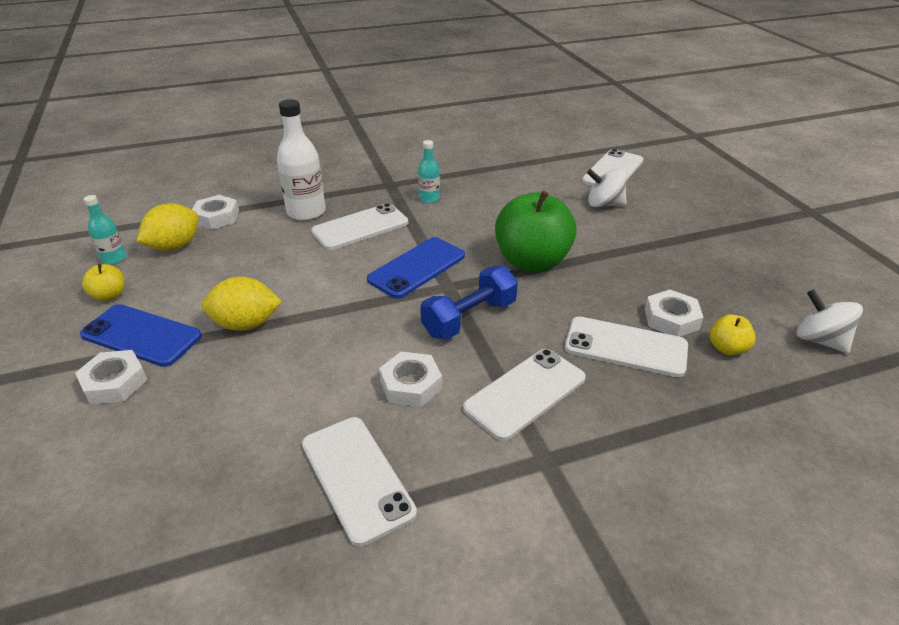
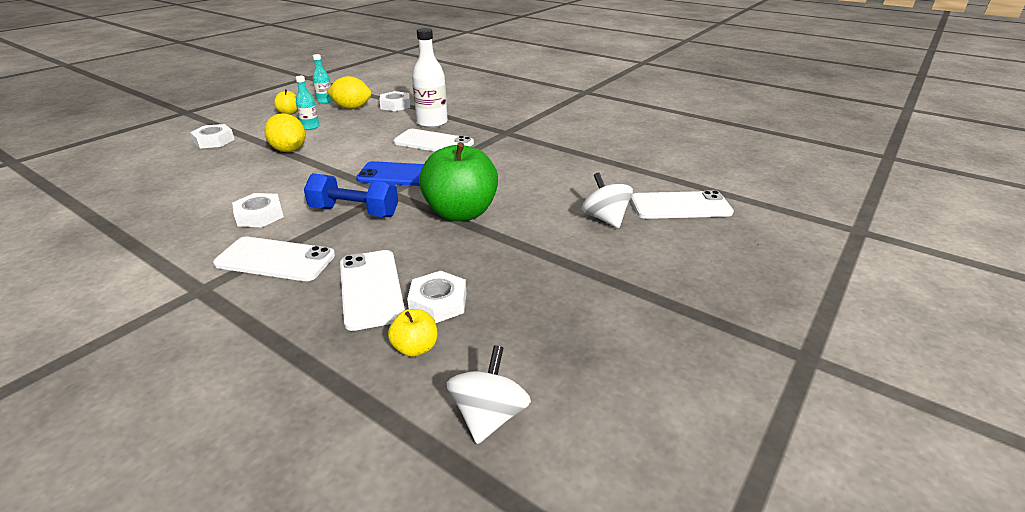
camera: 55 degrees right, 5 degrees down
blue phone [80,304,202,367] -> none
white phone [302,417,417,547] -> none
turquoise bottle [418,140,440,203] -> turquoise bottle moved to [295,76,319,130]

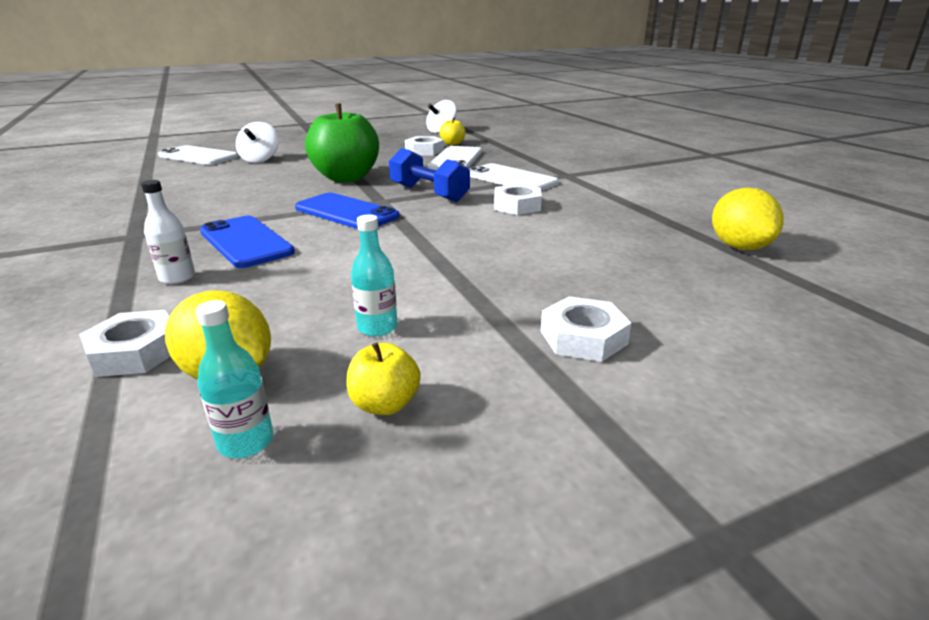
camera: 150 degrees left, 5 degrees down
yellow lemon [264,113,306,152] -> yellow lemon moved to [712,188,784,250]
white phone [394,129,474,151] -> blue phone [200,216,295,268]
white bottle [412,28,448,128] -> white bottle [141,180,195,284], size x0.56

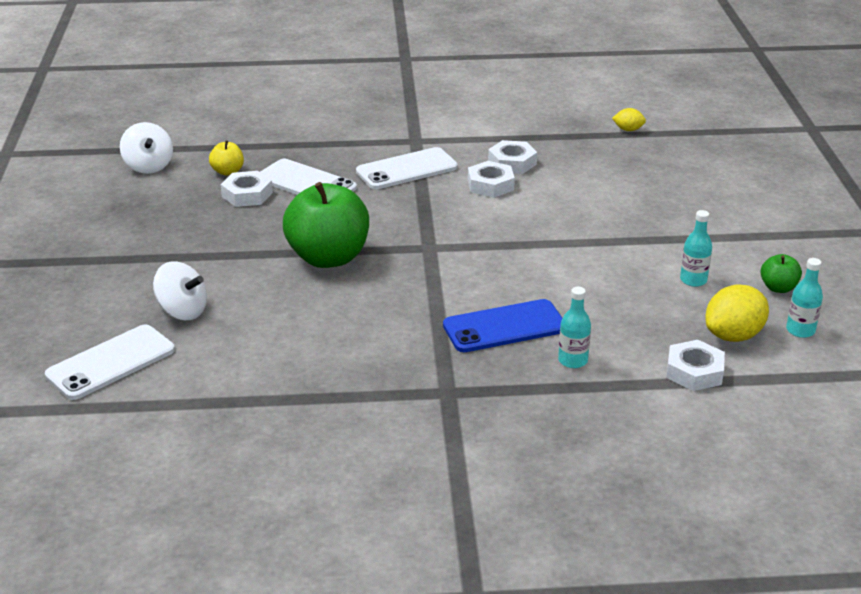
camera: 70 degrees left, 5 degrees up
white bottle [141,180,195,284] -> turquoise bottle [558,287,591,368]
blue phone [295,193,400,229] -> none
yellow apple [346,342,421,415] -> green apple [761,254,802,293]
blue dumbbell [389,148,470,202] -> none
white nut [541,296,631,362] -> white nut moved to [488,140,537,174]
yellow lemon [712,188,784,250] -> yellow lemon [612,108,646,131], size x0.54

